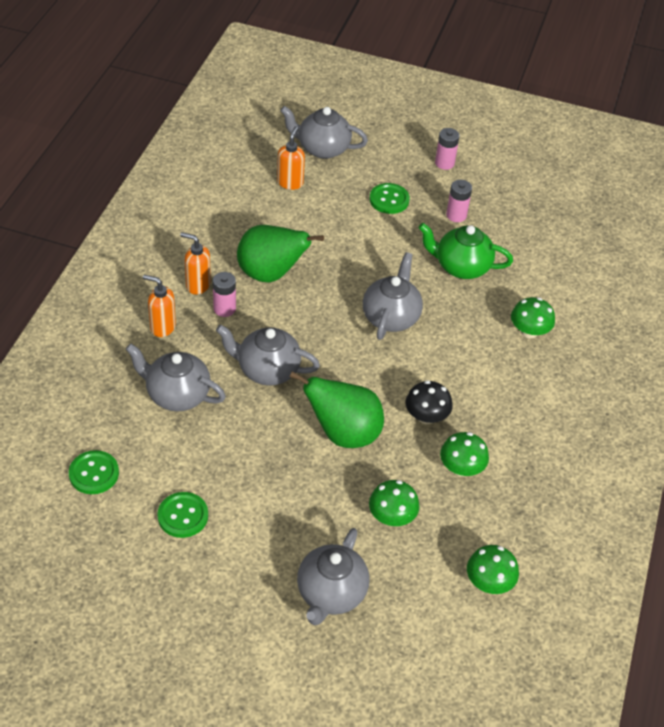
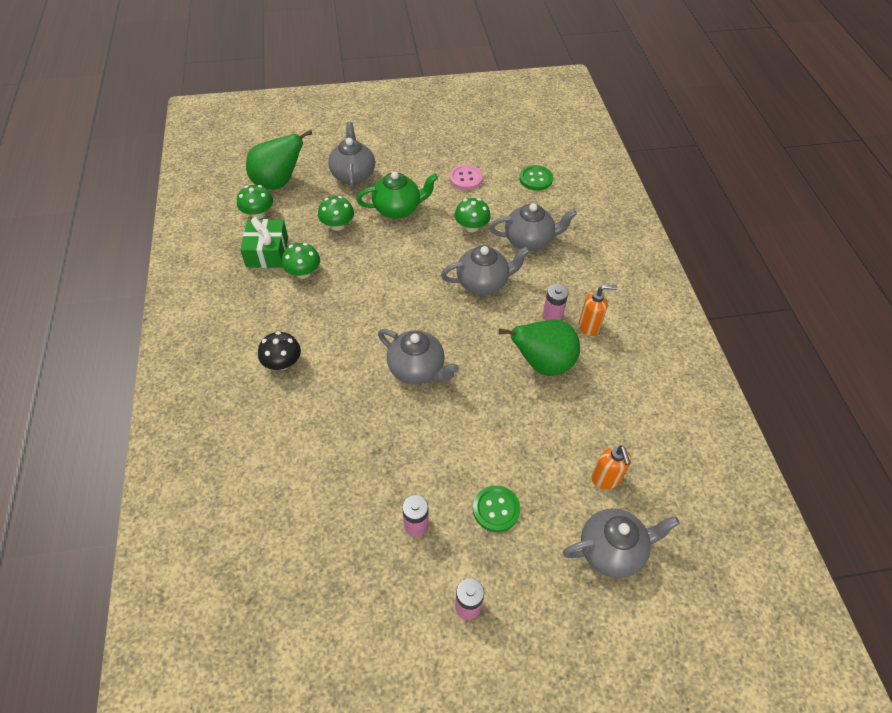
camera: 155 degrees right, 5 degrees up
orange soap dispenser [143,275,176,337] -> none
green button [157,492,208,538] -> pink button [449,165,483,190]
green pear [290,371,384,448] -> green pear moved to [246,130,312,189]
grey teapot [363,252,423,340] -> grey teapot turned 45 degrees counterclockwise [378,329,459,385]
black mushroom [406,380,453,424] -> black mushroom moved to [258,331,301,370]
green teapot [418,223,513,279] -> green teapot moved to [356,171,438,219]
green mushroom [511,297,555,338] -> green mushroom moved to [455,198,491,232]
none -> green gift [240,217,288,268]

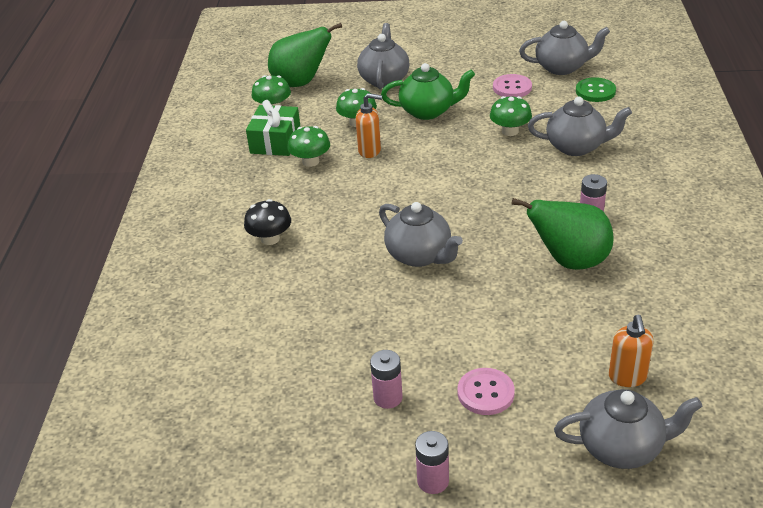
camera: 15 degrees right, 15 degrees down
grey teapot [441,246,530,295] -> grey teapot moved to [519,21,610,75]
green button [473,485,520,532] -> pink button [458,368,515,415]
orange soap dispenser [579,285,617,336] -> orange soap dispenser moved to [356,93,382,158]

